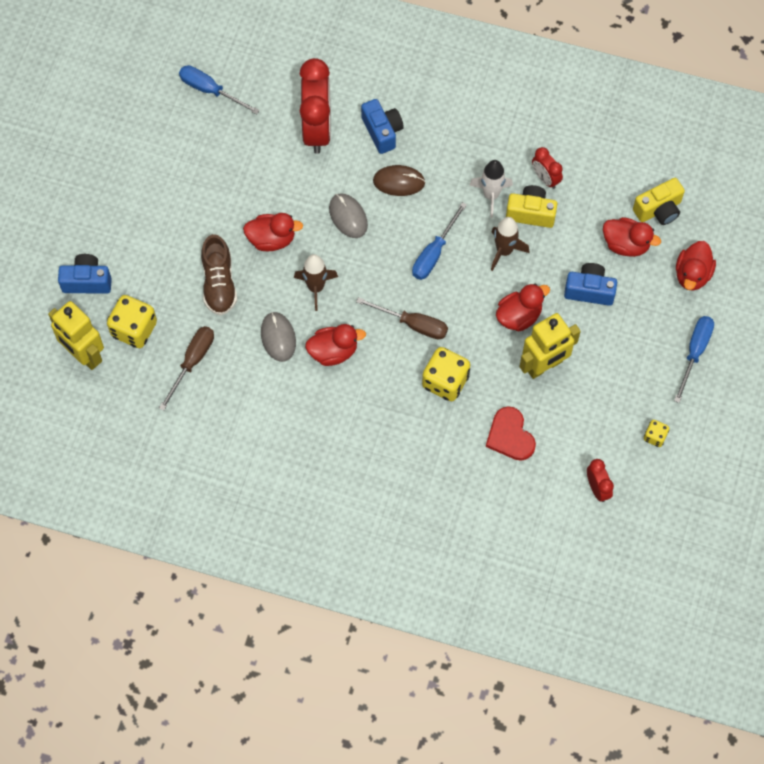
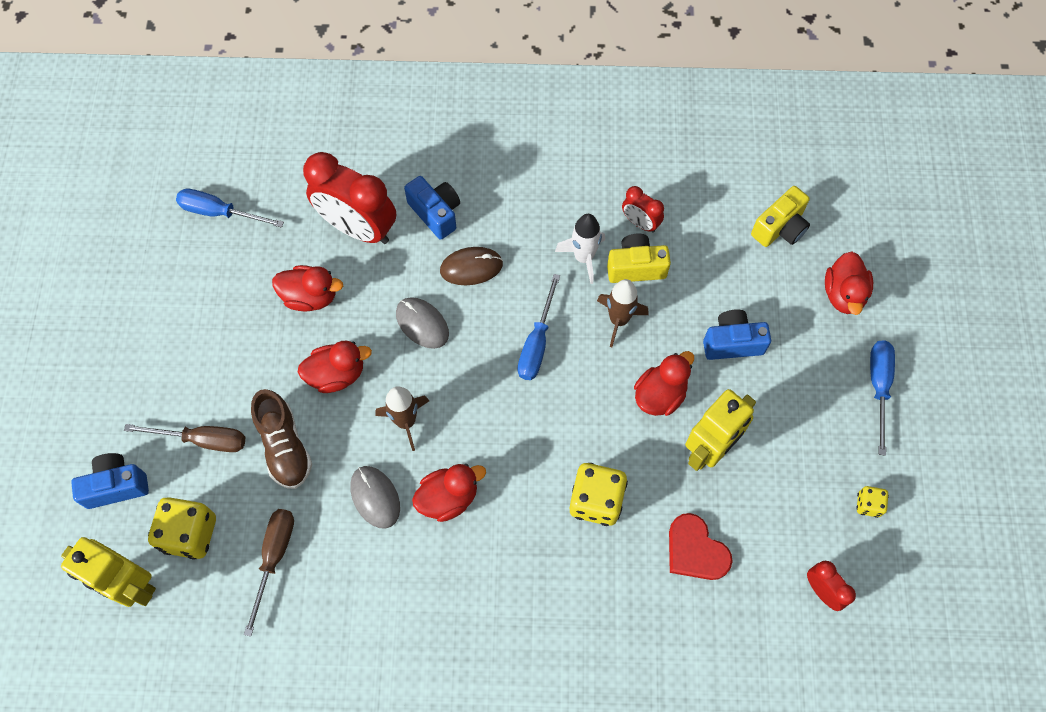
camera: 15 degrees left, 0 degrees up
red clock [300,58,331,154] -> red clock turned 135 degrees clockwise [303,152,396,244]
brown screwdriver [356,297,448,340] -> brown screwdriver moved to [124,424,245,452]
red duck [603,217,661,257] -> red duck moved to [272,265,343,312]

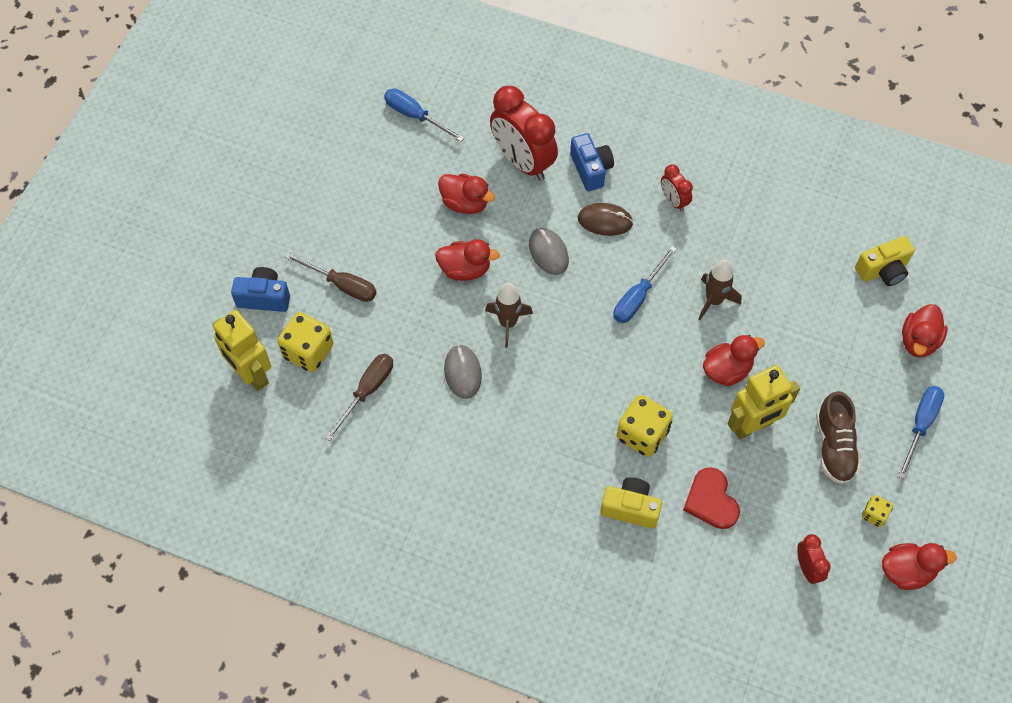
camera: 20 degrees right, 5 degrees down
brown shoe [251,389,312,489] -> brown shoe moved to [816,391,861,484]
red duck [412,464,486,522] -> red duck moved to [882,543,957,590]
white rocket [555,214,605,284] -> none
yellow camera [607,234,671,283] -> yellow camera moved to [600,477,662,529]
red clock [622,186,664,233] -> red clock moved to [661,164,693,212]
blue camera [703,309,771,360] -> none

